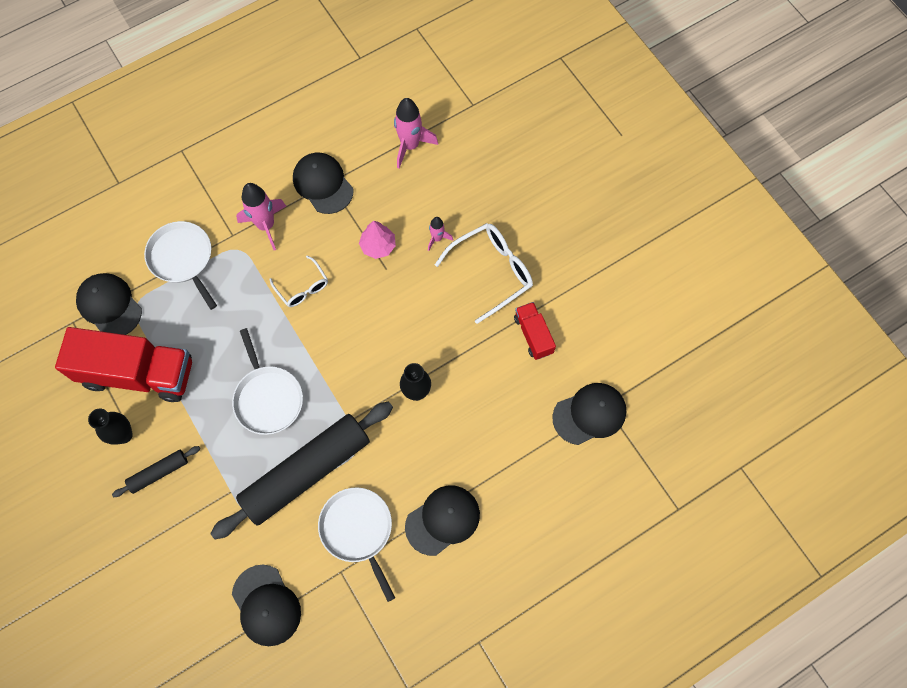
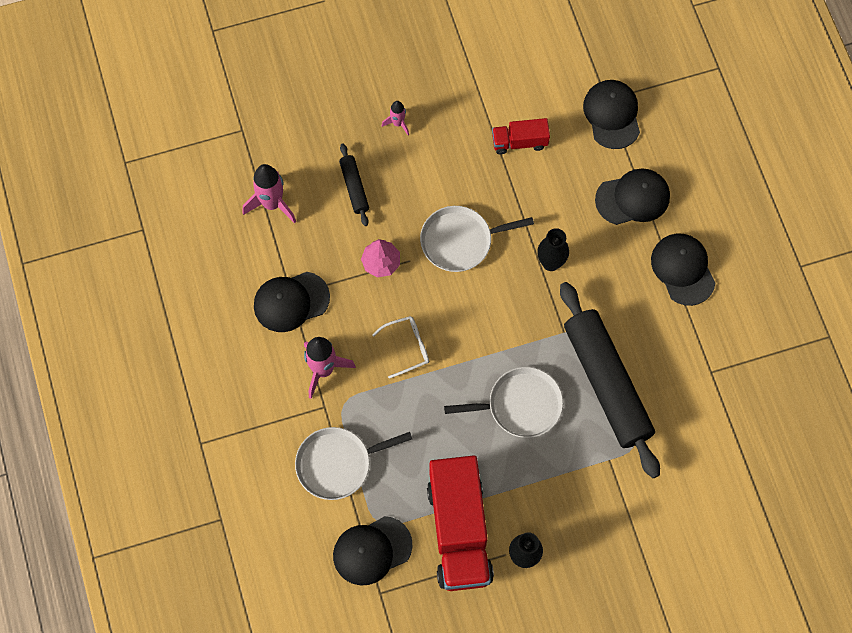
camera: 75 degrees left, 0 degrees up
red truck [55,327,192,402] -> red truck turned 150 degrees clockwise [427,455,494,591]
black rolling pin [112,446,200,497] -> black rolling pin moved to [339,143,369,226]
black cap [232,565,301,646] -> black cap moved to [595,168,670,225]
white pan [318,487,395,602] -> white pan moved to [420,206,534,272]
pink rocket [428,217,453,251] -> pink rocket moved to [382,101,409,135]
white glasses [435,223,533,324] -> none

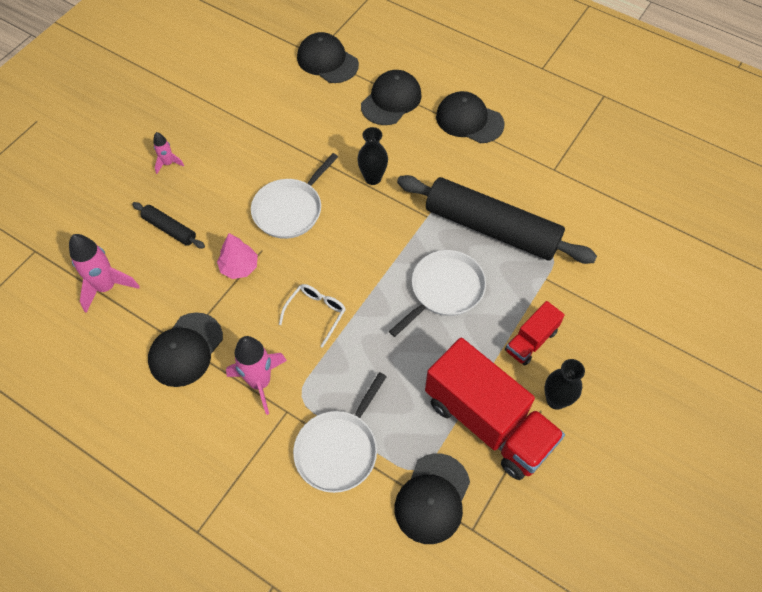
camera: 40 degrees left, 10 degrees down
red truck [492,118,550,154] -> red truck moved to [505,301,565,365]

